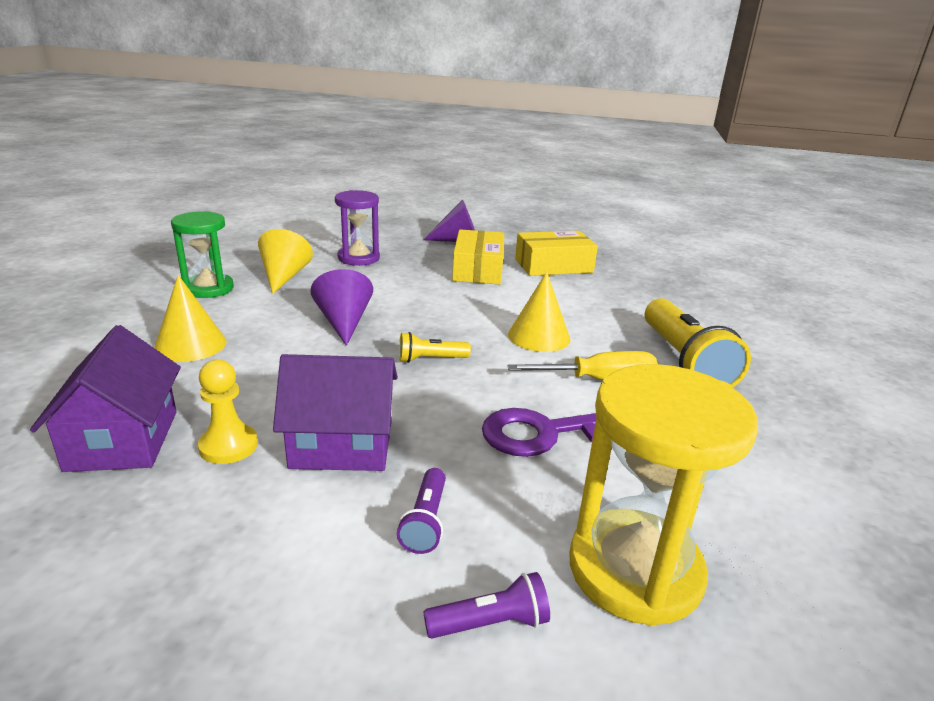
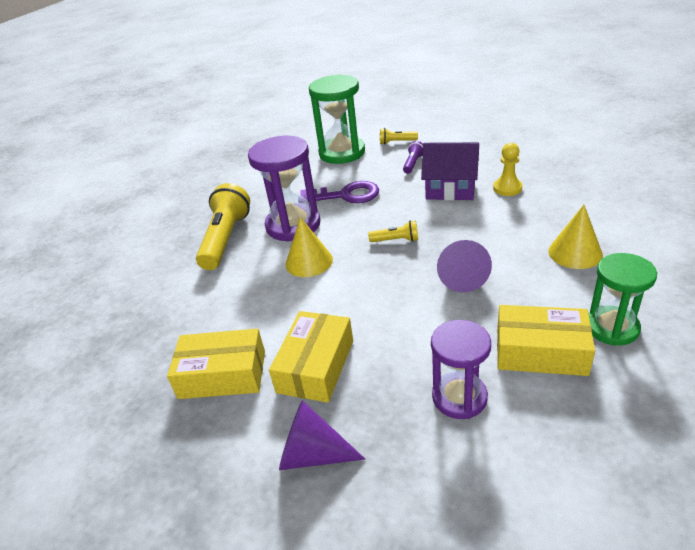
camera: 160 degrees left, 10 degrees up
purple house [30,325,181,472] -> none
yellow cone [258,229,313,294] -> yellow box [497,305,595,376]
purple flashlight [423,572,550,638] -> yellow flashlight [380,128,418,145]
yellow screwdriver [507,351,658,380] -> purple hourglass [248,136,320,242]
yellow hourglass [569,364,758,626] -> green hourglass [309,74,365,164]

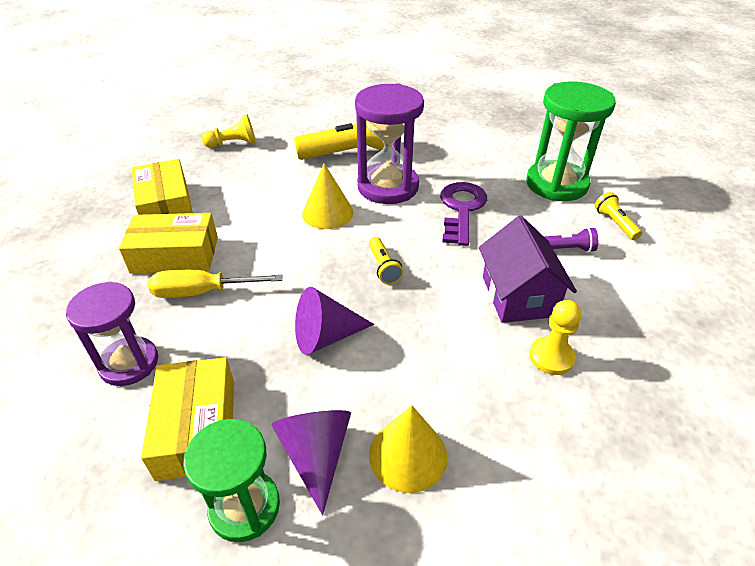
camera: 65 degrees right, 5 degrees up
purple cone [279,400,365,470] -> purple cone moved to [271,410,351,515]
purple key [300,181,379,203] -> purple key turned 150 degrees counterclockwise [440,182,487,246]
none -> yellow screwdriver [148,270,283,298]
none -> yellow pawn [202,114,256,148]

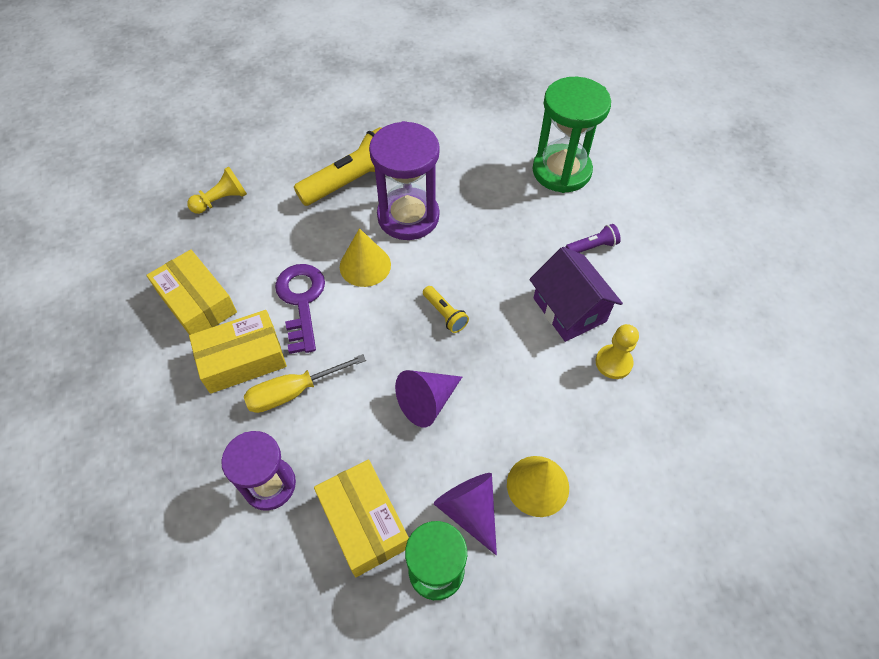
camera: 20 degrees left, 15 degrees up
purple key [440,182,487,246] -> purple key moved to [275,264,325,354]
yellow flashlight [595,192,642,240] -> none

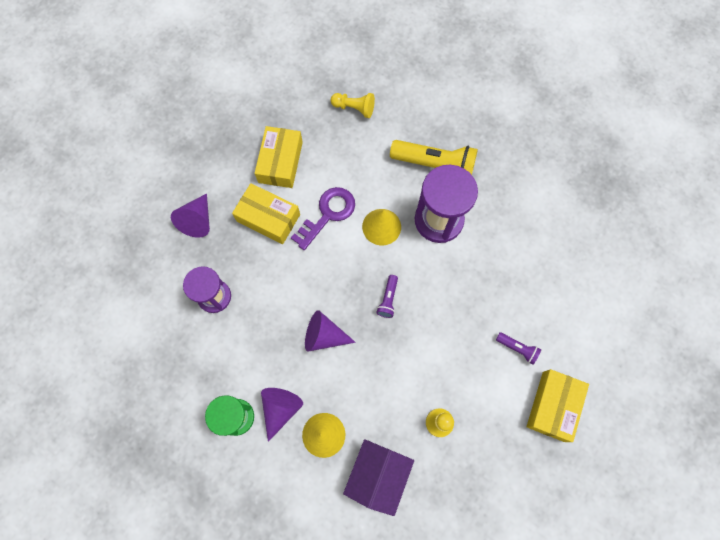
camera: 50 degrees right, 15 degrees up
yellow screwdriver [244,354,366,413] -> none
yellow box [314,459,409,577] -> yellow box moved to [527,369,589,442]
yellow flashlight [423,286,469,333] -> purple flashlight [376,275,398,318]
purple house [529,247,623,342] -> purple house moved to [343,439,414,516]
green hourglass [532,77,611,193] -> none
none -> purple cone [171,193,210,238]

